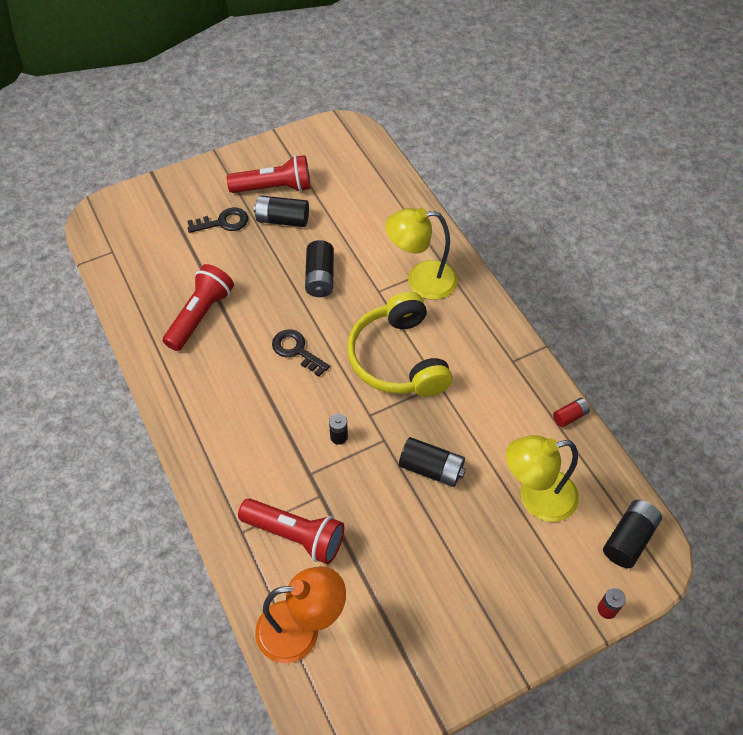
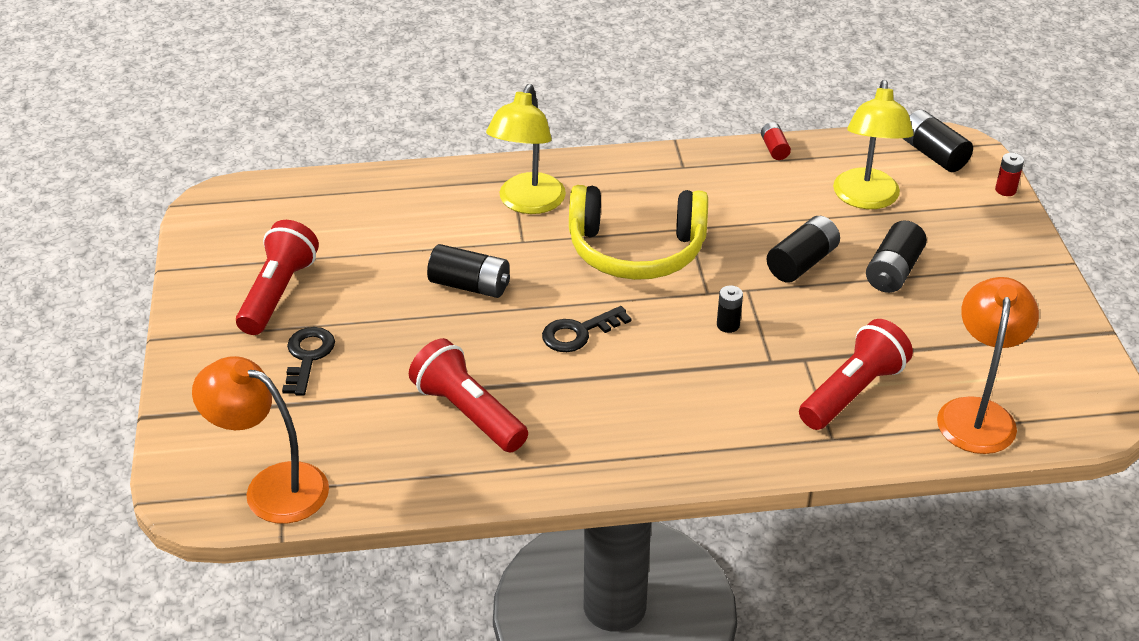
camera: 70 degrees left, 15 degrees down
black battery [254,195,309,227] -> black battery moved to [866,221,927,293]
none -> orange lamp [192,356,329,524]

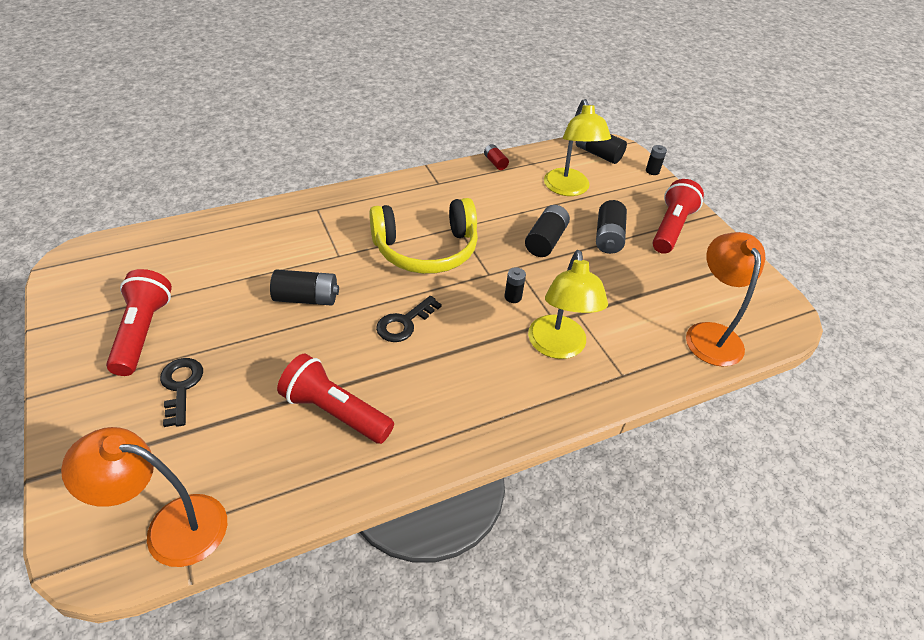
camera: 20 degrees left, 5 degrees up
yellow lamp [486,84,566,214] -> yellow lamp moved to [528,250,608,359]
red flashlight [799,319,913,430] -> red flashlight moved to [653,179,704,254]
red battery [995,153,1024,196] -> black battery [646,145,667,175]

